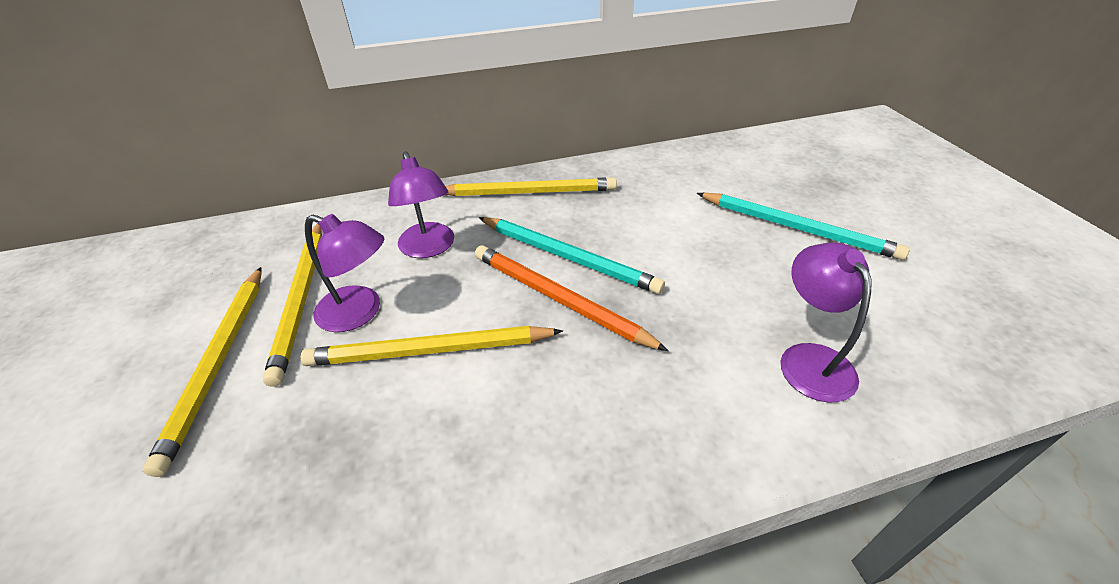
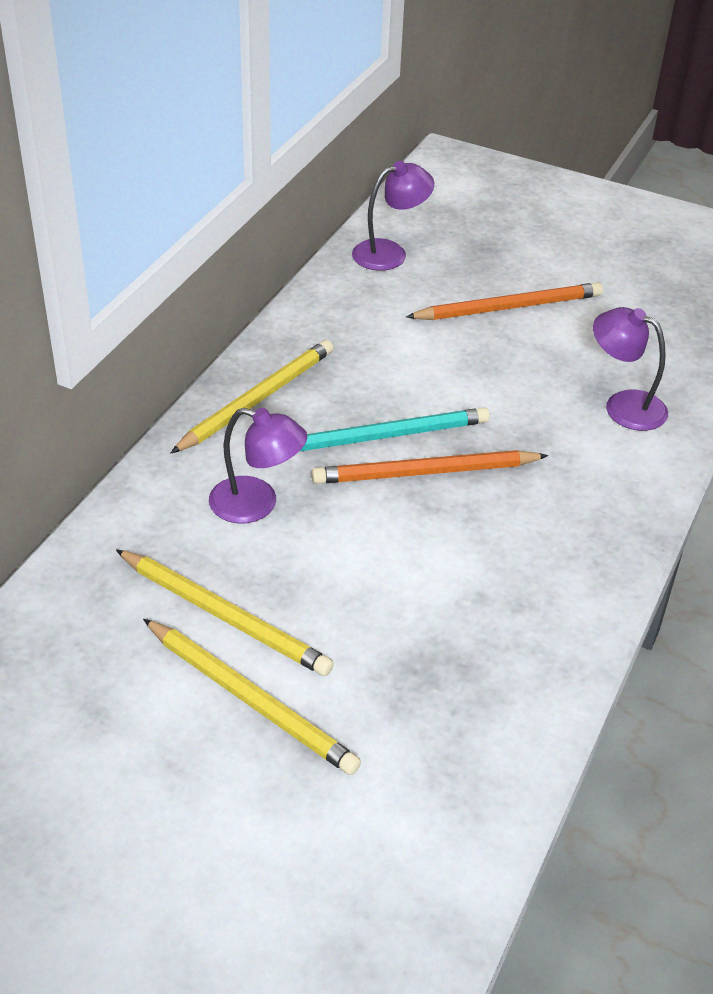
camera: 50 degrees left, 0 degrees up
yellow pencil [301,326,563,366] -> none
purple lamp [305,214,384,332] -> purple lamp moved to [352,161,434,271]
turquoise pencil [697,193,910,260] -> orange pencil [406,282,603,320]

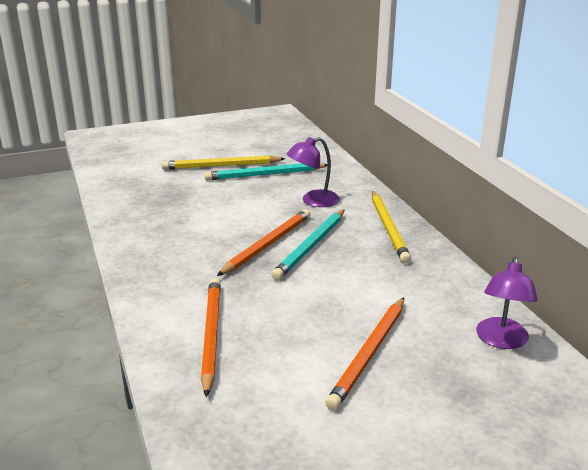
camera: 135 degrees right, 15 degrees down
yellow pencil [116,549,334,676] -> turquoise pencil [204,163,327,180]
purple lamp [593,307,668,431] -> orange pencil [201,278,221,397]

